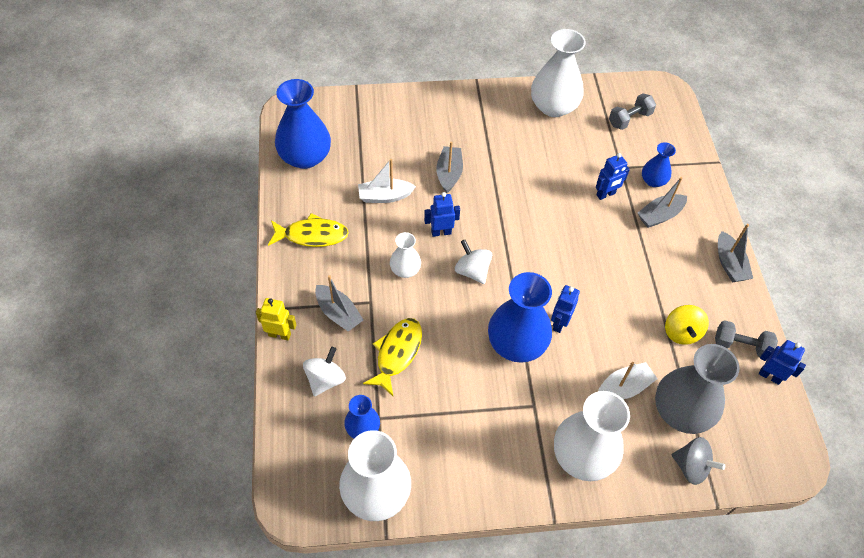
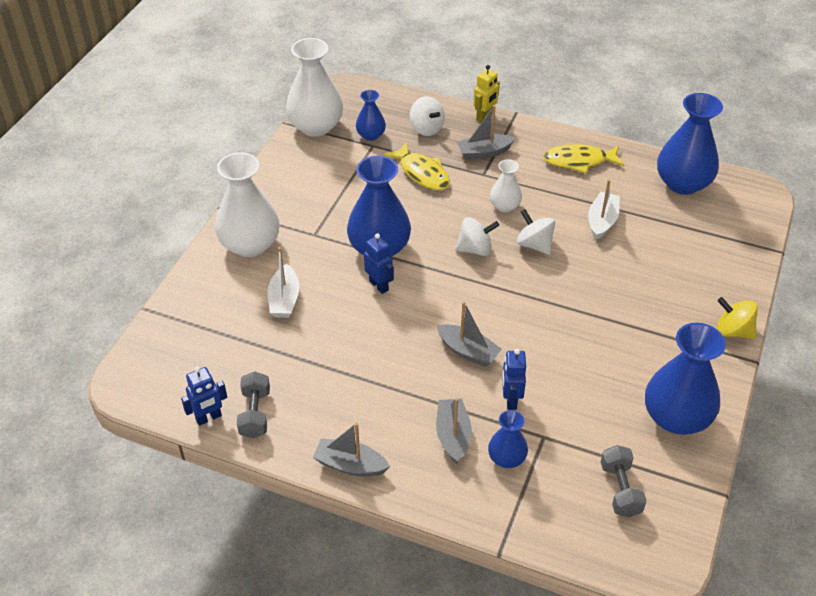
camera: 120 degrees right, 10 degrees down
yellow fish [268,213,349,247] -> yellow fish turned 60 degrees clockwise [543,144,624,174]
blue robot [424,192,460,237] -> white spinning top [517,209,555,255]
grey boat [436,141,463,193] -> grey boat moved to [437,302,502,367]
white vase [531,29,586,117] -> blue vase [645,323,726,435]
grey vase [655,344,740,434] -> none
yellow spinning top [665,305,709,345] -> yellow spinning top moved to [717,297,758,339]
grey spinning top [672,437,725,485] -> none
grey dumbbell [715,320,778,358] -> grey dumbbell turned 45 degrees counterclockwise [237,371,270,438]

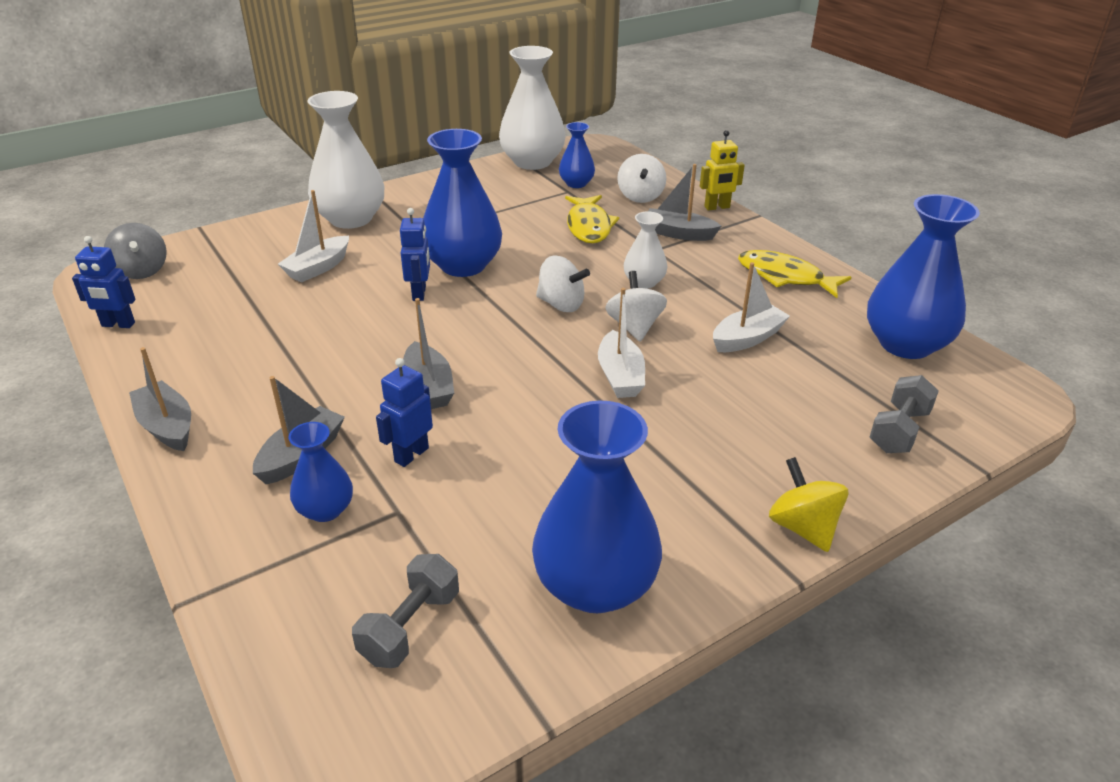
camera: 35 degrees right, 10 degrees down
grey dumbbell [237,371,270,438] -> grey dumbbell moved to [870,375,939,453]
none -> grey spinning top [104,223,167,279]
none -> white boat [598,288,645,398]

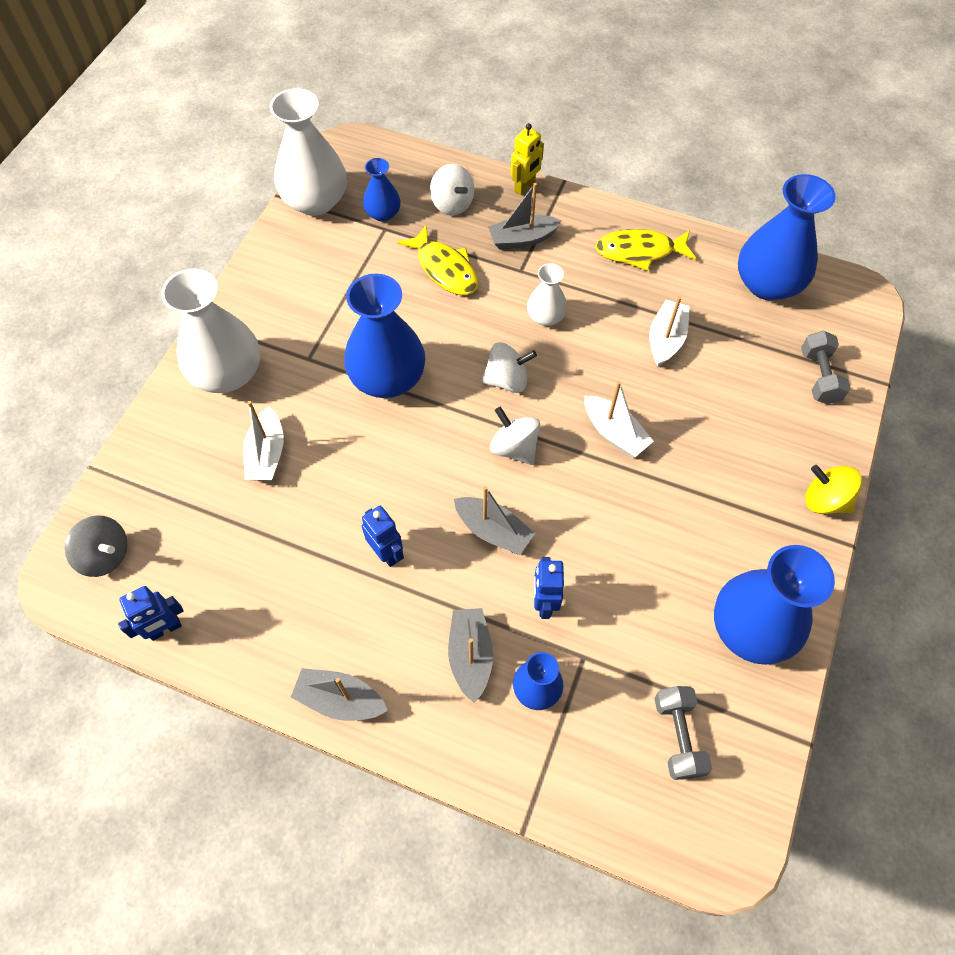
camera: 35 degrees left, 25 degrees up
blue robot [400,208,430,301] -> blue robot moved to [362,506,404,567]
white spinning top [605,271,667,342] -> white spinning top moved to [490,406,540,465]

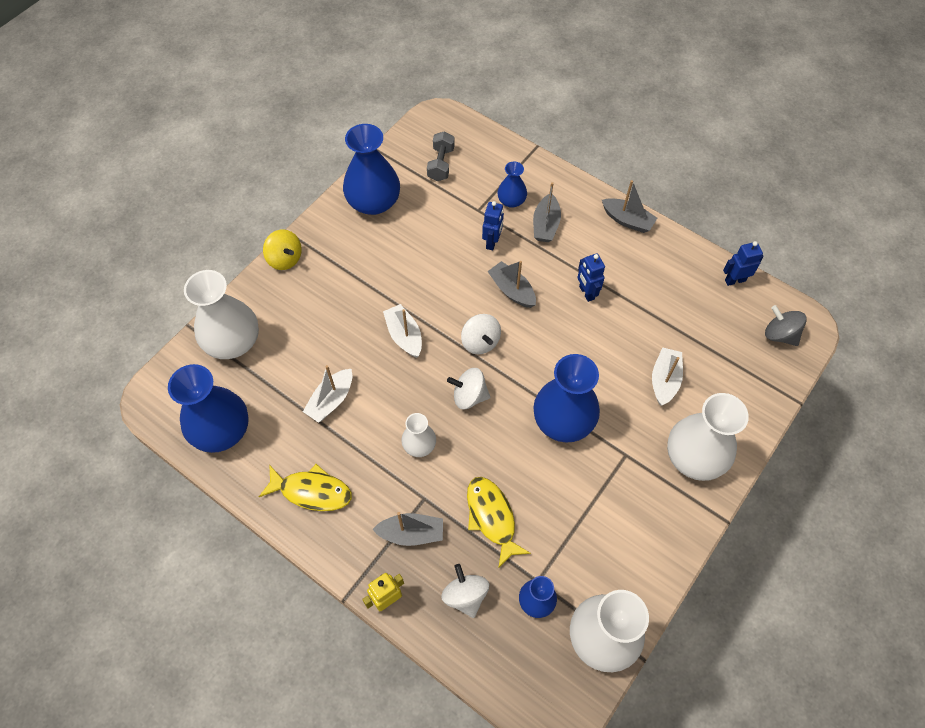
camera: 165 degrees left, 0 degrees up
grey dumbbell [801,331,851,404] -> white vase [184,270,259,359]

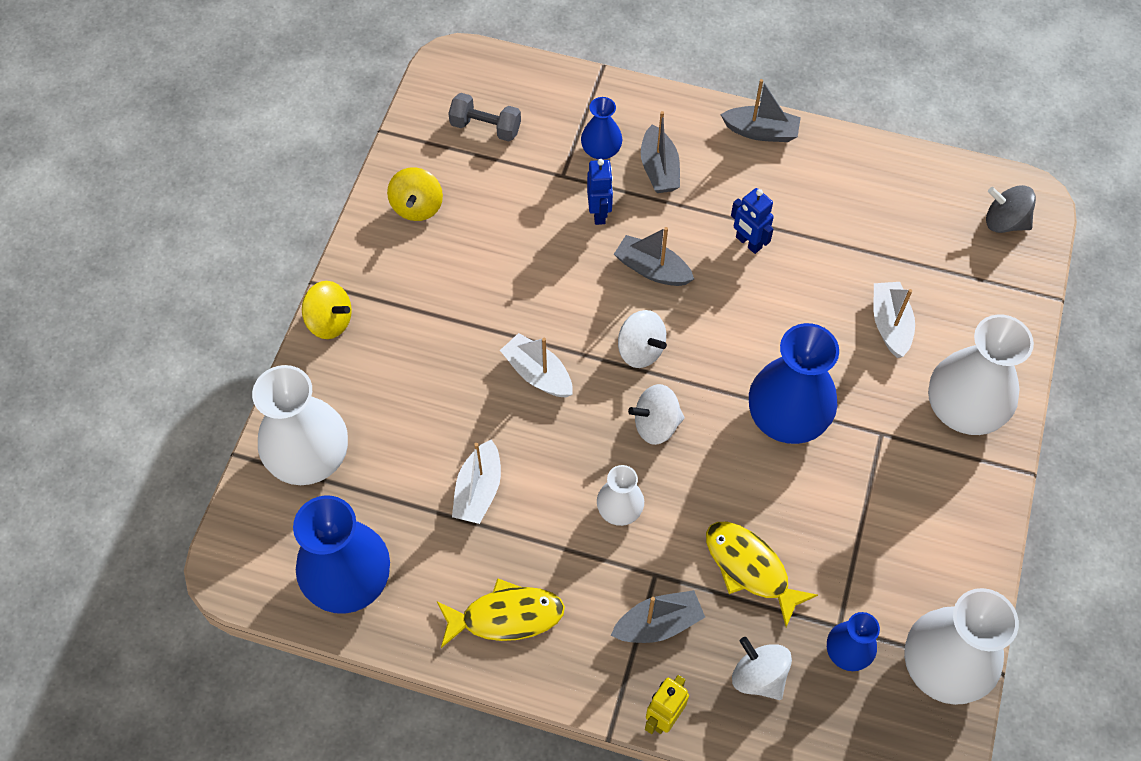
camera: 20 degrees left, 0 degrees up
blue vase [343,124,400,215] -> yellow spinning top [387,167,443,221]
grey dumbbell [427,131,455,181] -> grey dumbbell turned 60 degrees counterclockwise [448,93,521,141]
blue robot [723,241,764,286] -> none

